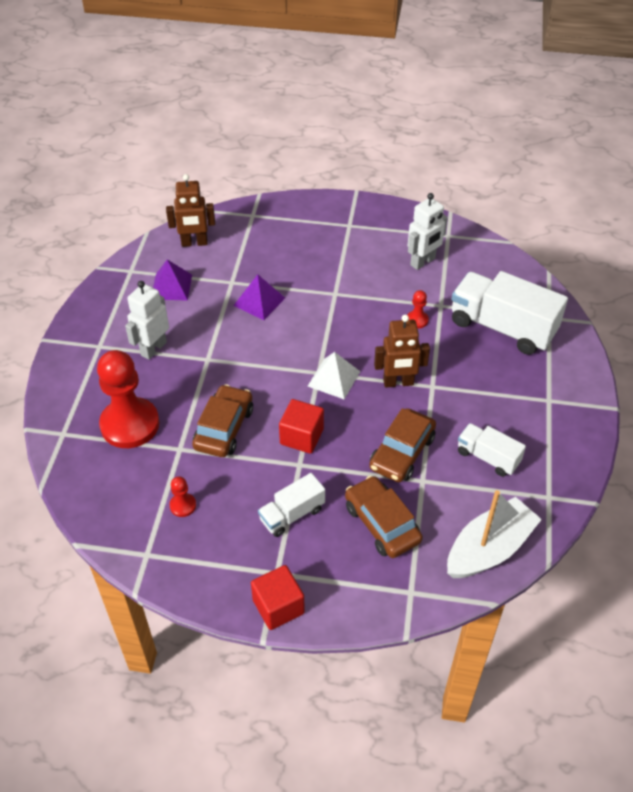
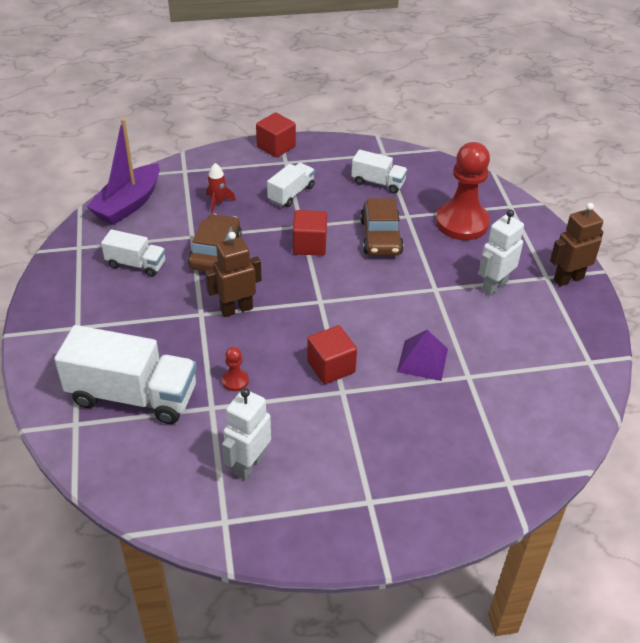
camera: 160 degrees right, 5 degrees down
white robot [125,281,169,360] -> white robot turned 150 degrees counterclockwise [478,210,524,296]
purple pyramid [153,260,192,301] -> none
brown robot [166,174,215,247] -> brown robot moved to [550,203,603,286]
red pawn [170,476,196,517] -> white truck [351,150,408,194]
white pyramid [308,352,360,399] -> none
brown car [345,476,423,558] -> red rocket [207,163,236,213]
white boat [447,490,542,578] -> purple boat [86,119,160,225]
none -> red cube [307,325,357,384]

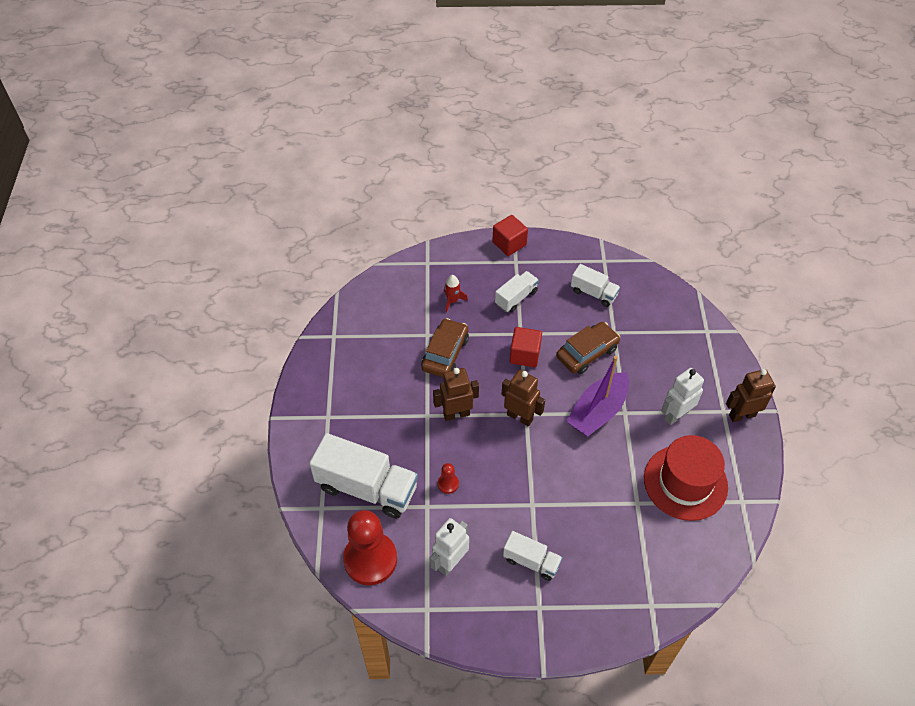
camera: 10 degrees right, 10 degrees up
purple boat [86,119,160,225] -> purple boat moved to [566,356,629,437]
white truck [101,229,165,277] -> white truck moved to [503,531,562,581]
red cube [307,325,357,384] -> none
brown car [360,198,404,256] -> brown car turned 135 degrees counterclockwise [556,322,620,374]
purple pyramid [397,330,448,381] -> none
red pawn [436,142,490,240] -> red pawn moved to [343,510,397,585]
none -> brown robot [501,370,545,426]
none -> red hat [644,435,728,521]

